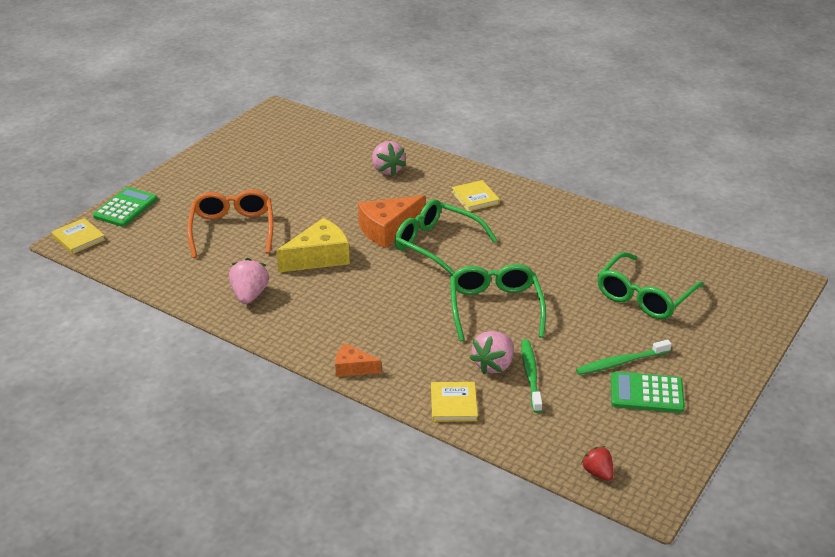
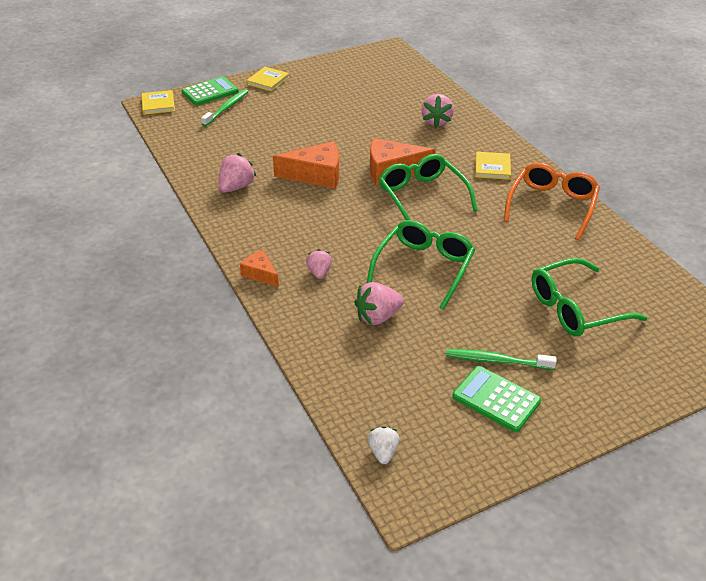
camera: 30 degrees right, 5 degrees up
orange glasses [187,190,273,258] -> orange glasses moved to [504,163,600,240]
yellow cheese [276,218,350,272] -> orange cheese [273,142,339,189]
yellow book [431,382,478,422] -> yellow book moved to [246,67,289,92]
green toothbrush [521,339,542,413] -> green toothbrush moved to [201,89,249,126]
red strawberry [581,446,614,481] -> white strawberry [368,426,400,464]
none -> pink strawberry [306,249,332,279]

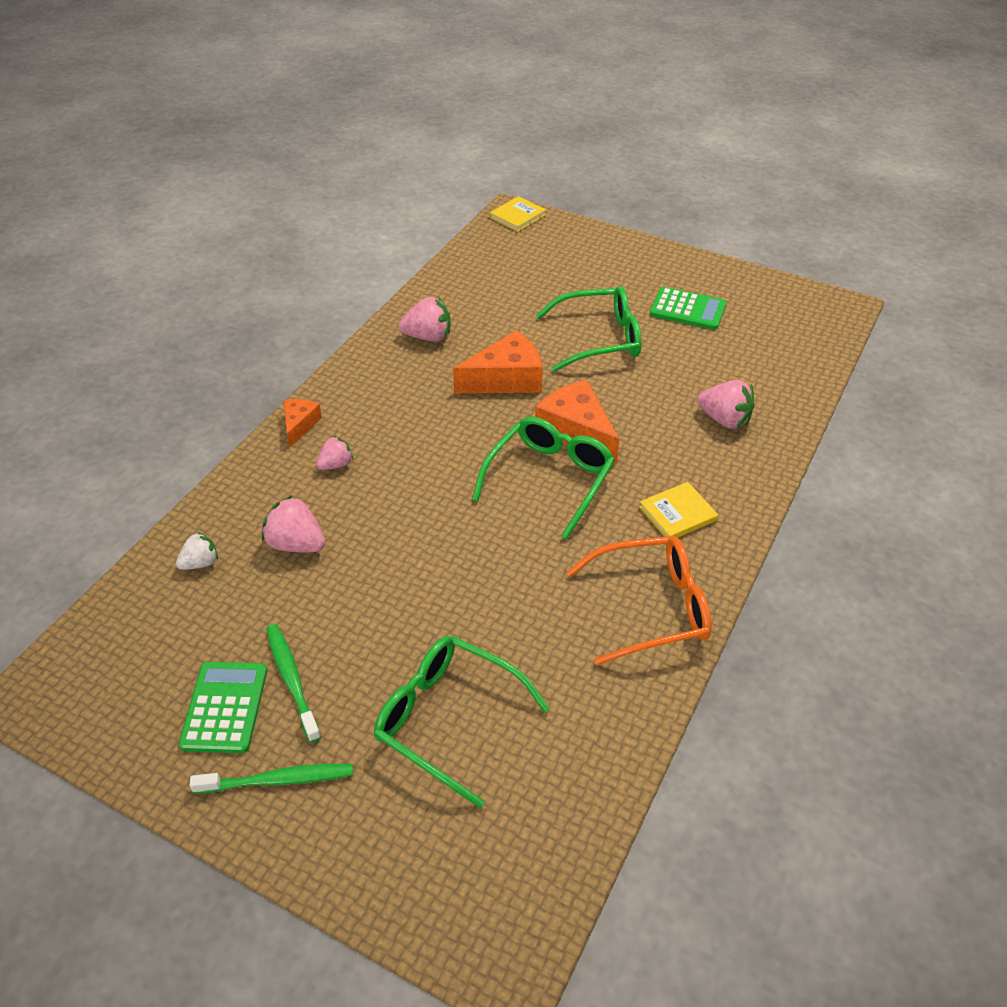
camera: 55 degrees right, 5 degrees up
green calculator [182,76,239,105] -> green calculator moved to [650,287,727,330]
green toothbrush [201,89,249,126] -> green toothbrush moved to [190,764,353,794]
yellow book [246,67,289,92] -> none
orange cheese [273,142,339,189] -> orange cheese turned 75 degrees counterclockwise [453,330,543,394]
green glasses [366,220,475,310] -> green glasses moved to [536,286,641,372]
white strawberry [368,426,400,464] -> white strawberry moved to [176,532,218,570]
pink strawberry [421,94,454,128] -> pink strawberry turned 120 degrees counterclockwise [697,380,755,429]

